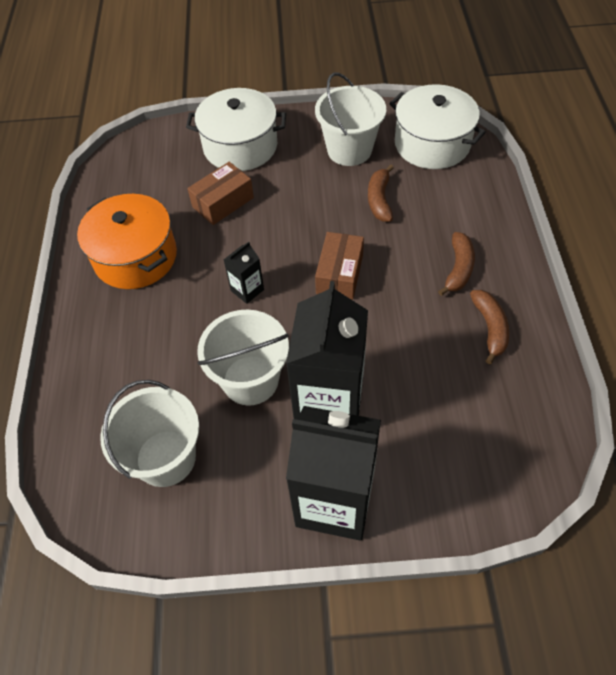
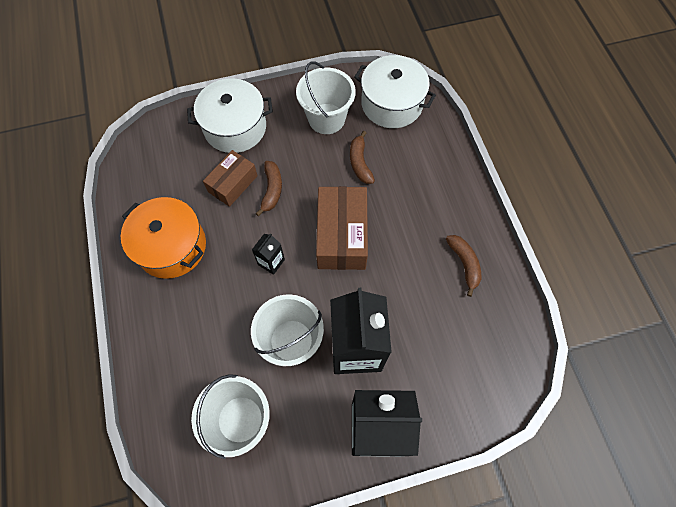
camera: 15 degrees left, 10 degrees up
brown box [315,232,364,300] -> brown box [316,186,368,270], size x1.58
brown banana [438,232,475,296] -> brown banana moved to [255,161,282,216]

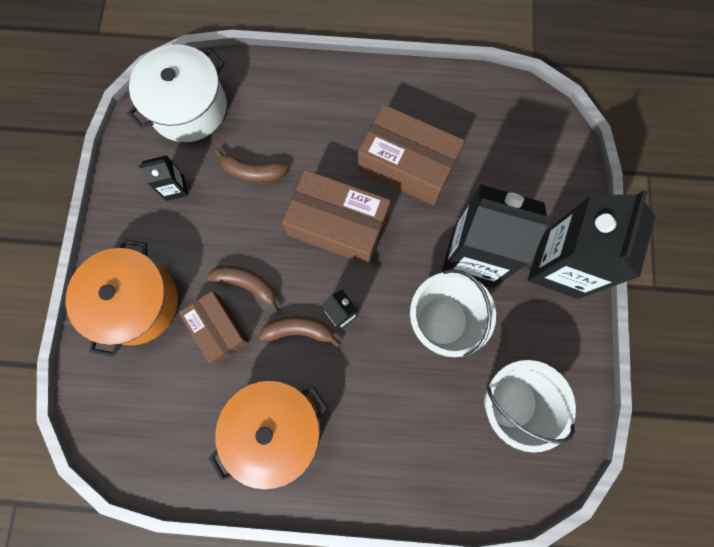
camera: 70 degrees left, 10 degrees up
white pot [187,78,273,153] -> orange pot [66,239,178,357]
white bucket [296,61,356,134] -> black carton [138,155,188,201]
brown banana [446,235,481,297] -> brown banana moved to [259,316,341,348]
none -> brown box [358,104,465,205]

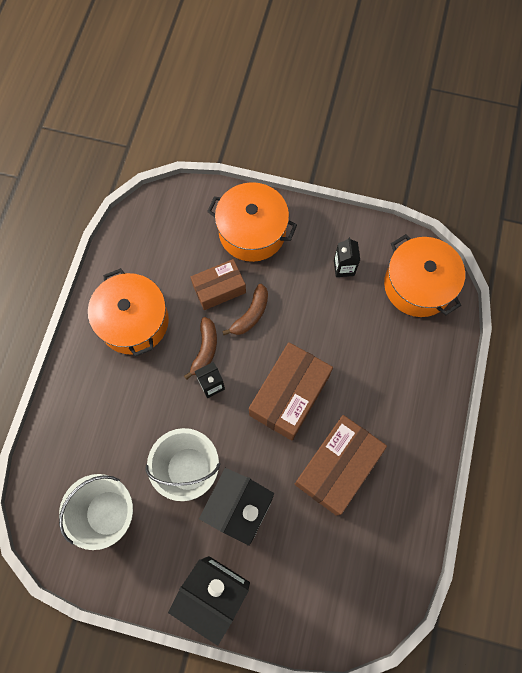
camera: 100 degrees right, 5 degrees down
white pot [127,44,227,142] -> orange pot [384,234,465,317]
brown banana [214,149,289,183] -> none

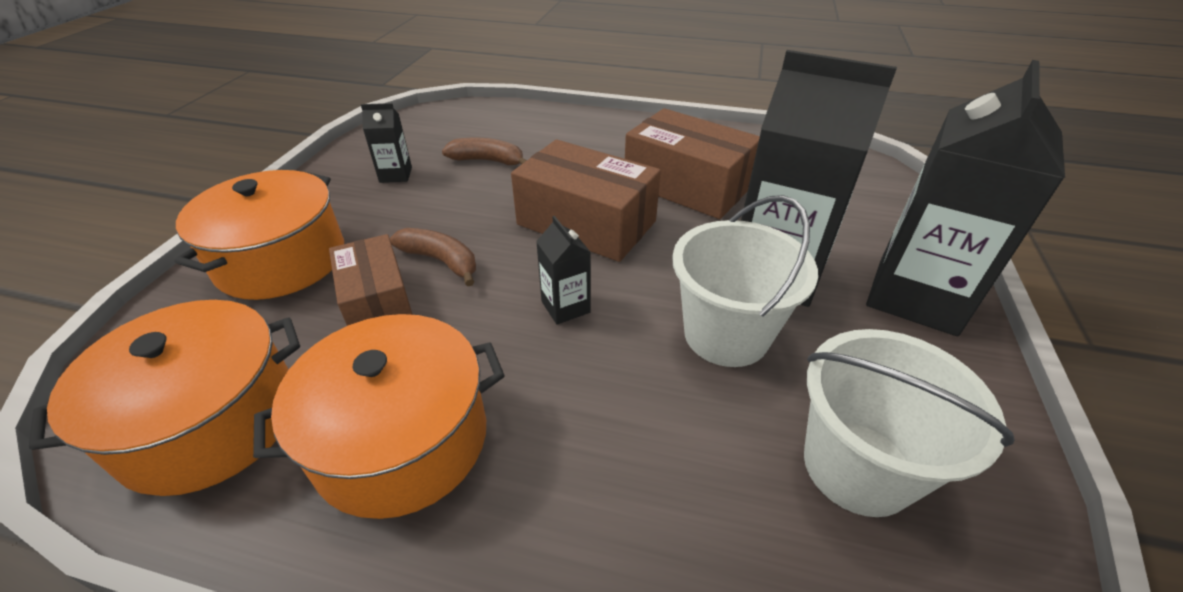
camera: 90 degrees left, 30 degrees down
brown banana [184,317,217,380] -> brown banana moved to [442,138,527,165]
orange pot [384,234,465,317] -> orange pot moved to [29,300,300,496]

